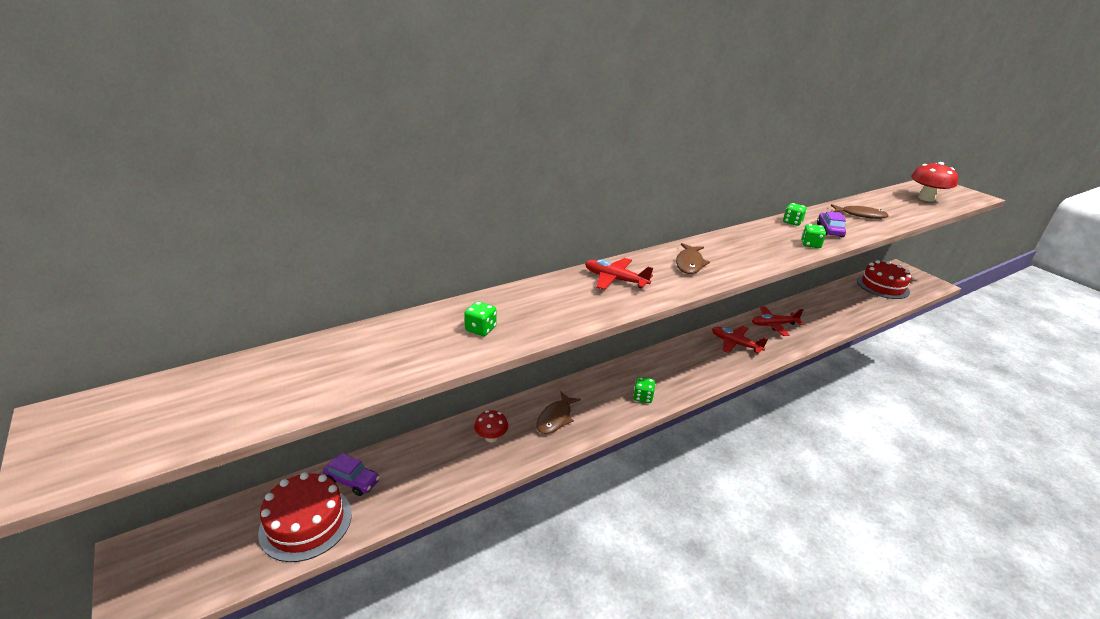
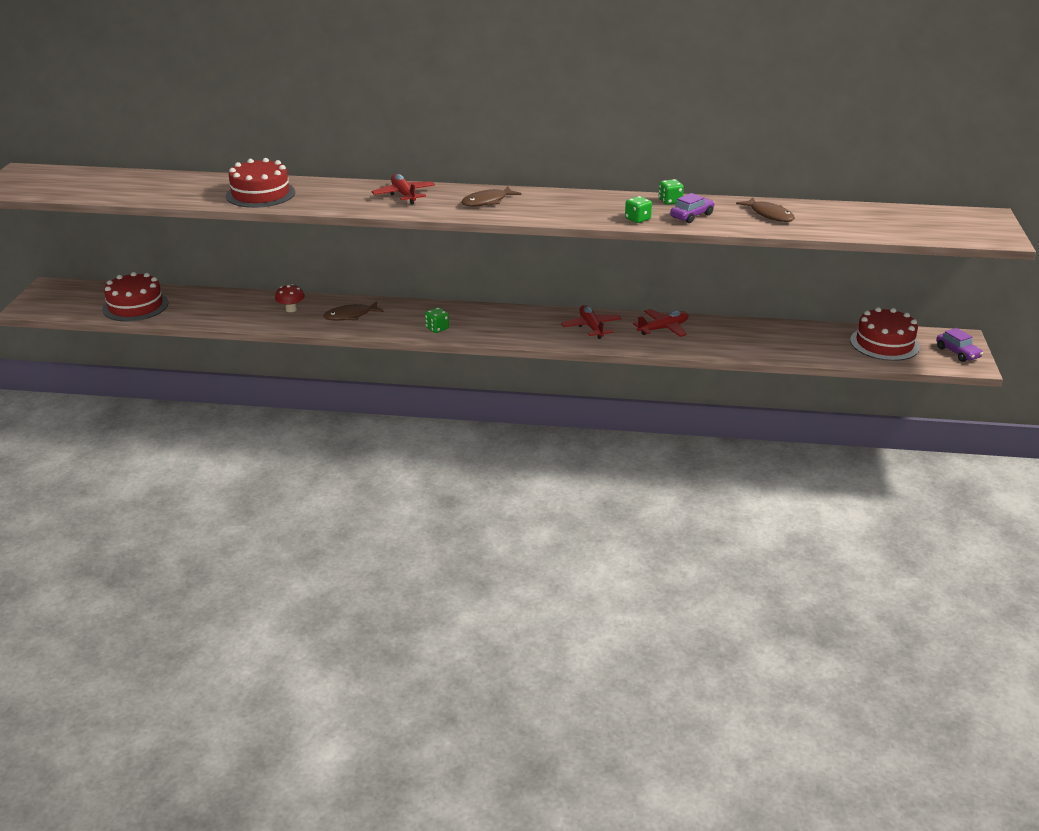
camera: 40 degrees right, 0 degrees up
purple car [323,453,380,496] -> purple car moved to [936,328,983,362]
green dice [464,301,497,336] -> red cake [226,158,295,208]
red plane [752,306,804,336] -> red plane turned 120 degrees clockwise [633,309,689,337]
red mushroom [911,162,958,202] -> none

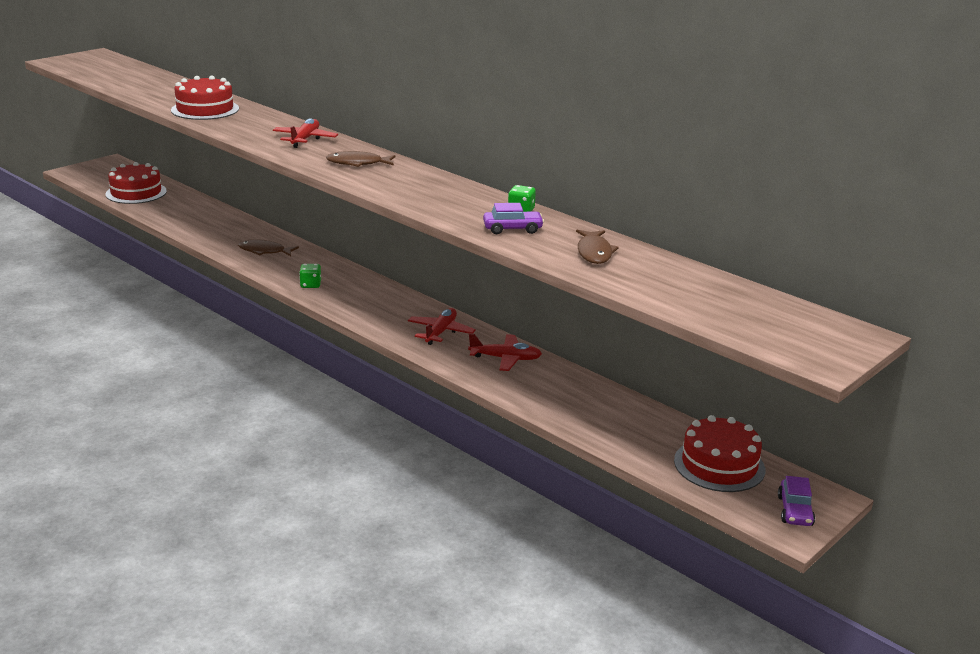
camera: 35 degrees right, 5 degrees down
red mushroom [275,284,305,312] -> none
green dice [625,196,652,223] -> none

